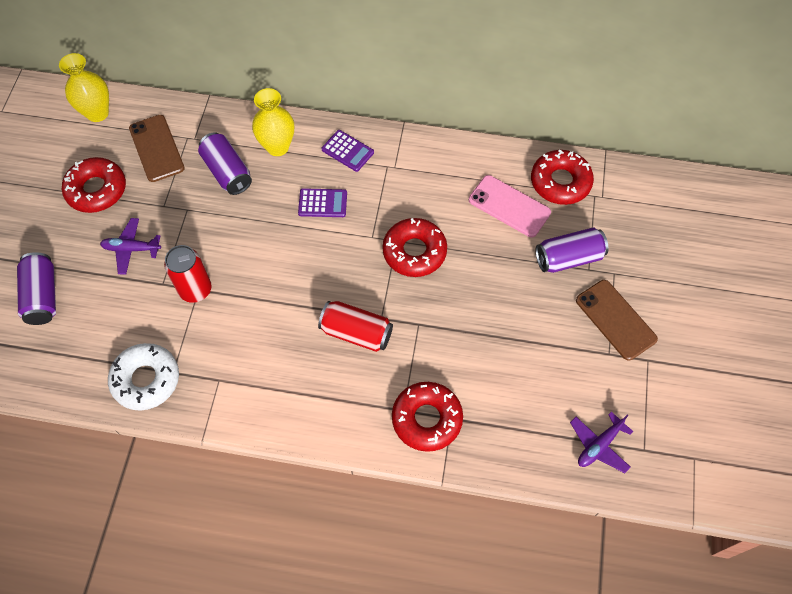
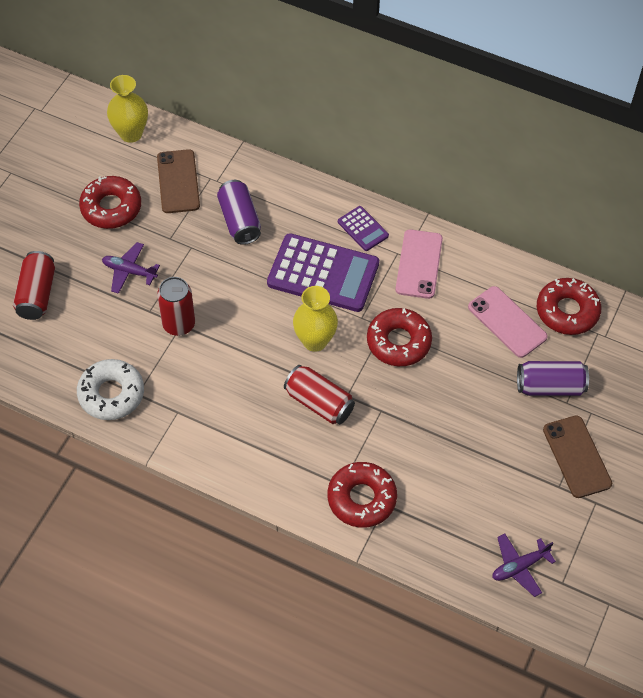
camera: 15 degrees right, 5 degrees down
purple can [17,252,56,325] -> red can [13,251,55,320]
yellow vase [252,88,294,156] -> yellow vase moved to [293,286,338,352]
purple calculator [298,188,347,217] -> purple calculator [267,233,379,312], size x2.09
none -> pink phone [396,229,443,299]

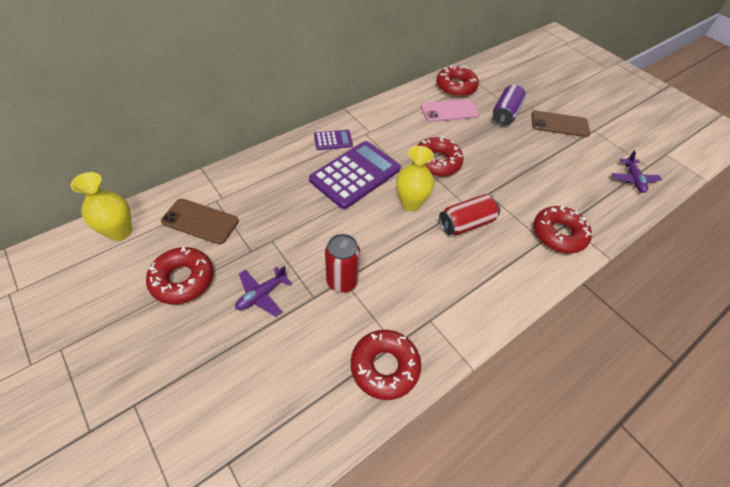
camera: 65 degrees left, 5 degrees down
red can [13,251,55,320] -> none
white donut [77,359,144,420] -> red donut [351,330,421,400]
purple can [217,180,261,245] -> none
pink phone [396,229,443,299] -> none

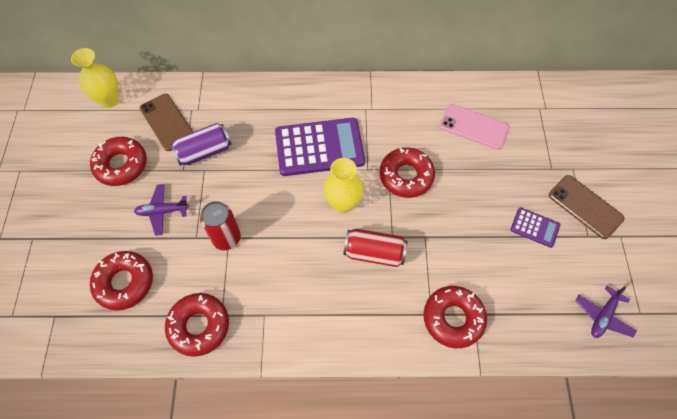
camera: 40 degrees right, 10 degrees up
purple calculator [314,130,353,150] -> purple calculator moved to [510,207,560,248]
red donut [436,65,479,97] -> red donut moved to [90,251,153,310]
purple can [493,85,526,126] -> purple can moved to [170,123,231,166]

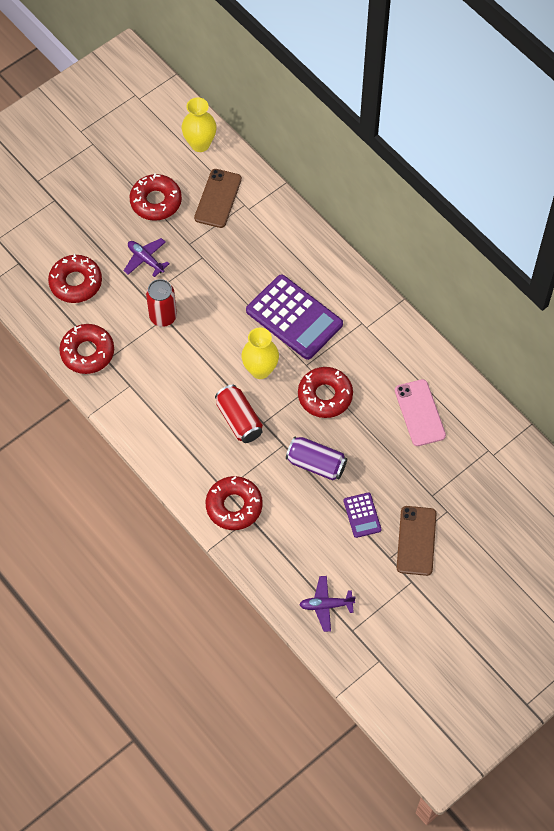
camera: 50 degrees right, 0 degrees up
purple can [170,123,231,166] -> purple can moved to [286,437,347,480]

